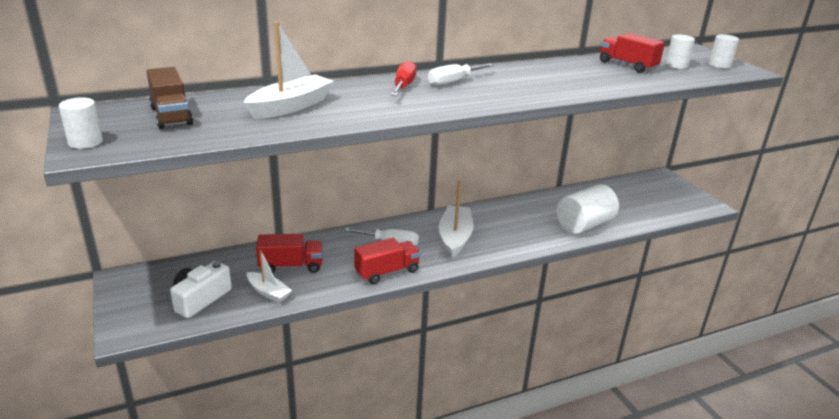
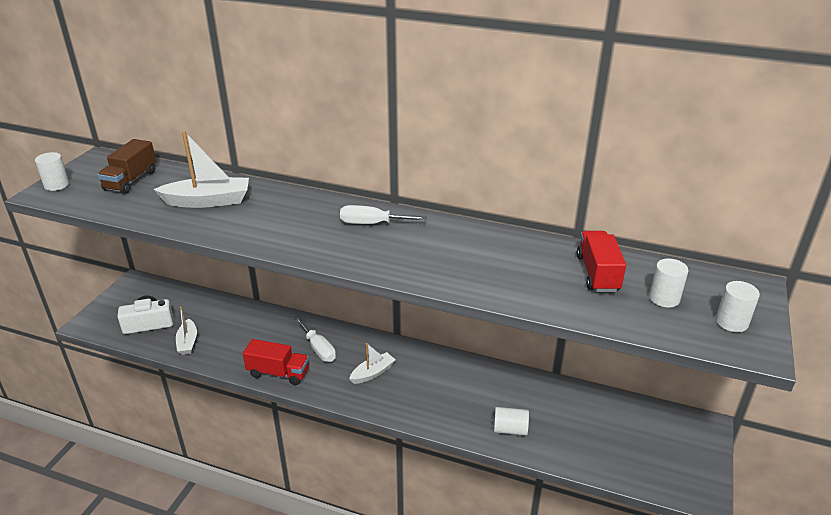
camera: 45 degrees right, 5 degrees up
red truck [256,234,323,273] -> none
red screwdriver [391,61,417,96] -> none
white boat [439,181,473,258] -> white boat [349,343,395,384], size x0.60
white cylinder [556,184,619,234] -> white cylinder [494,407,529,436], size x0.55

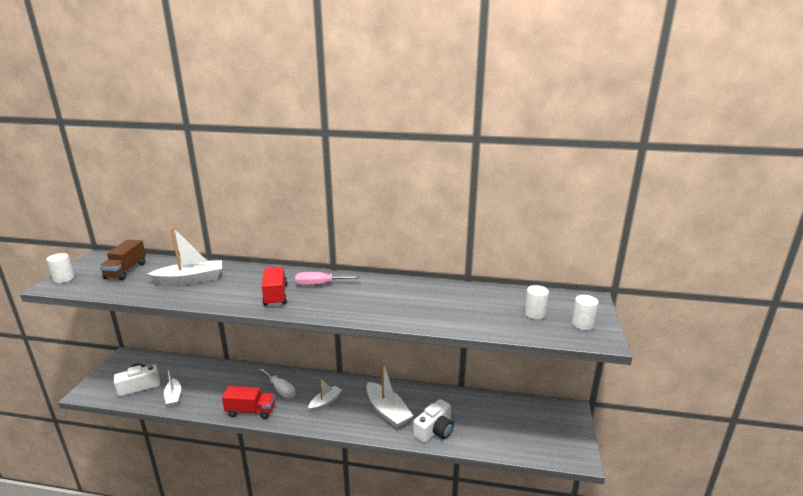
camera: 10 degrees left, 10 degrees down
white screwdriver [340,205,427,224] -> pink screwdriver [295,272,360,286]
white cylinder [494,407,529,436] -> white camera [413,399,454,443]
red truck [577,231,626,292] -> red truck moved to [262,267,288,306]
none -> white boat [366,361,413,428]

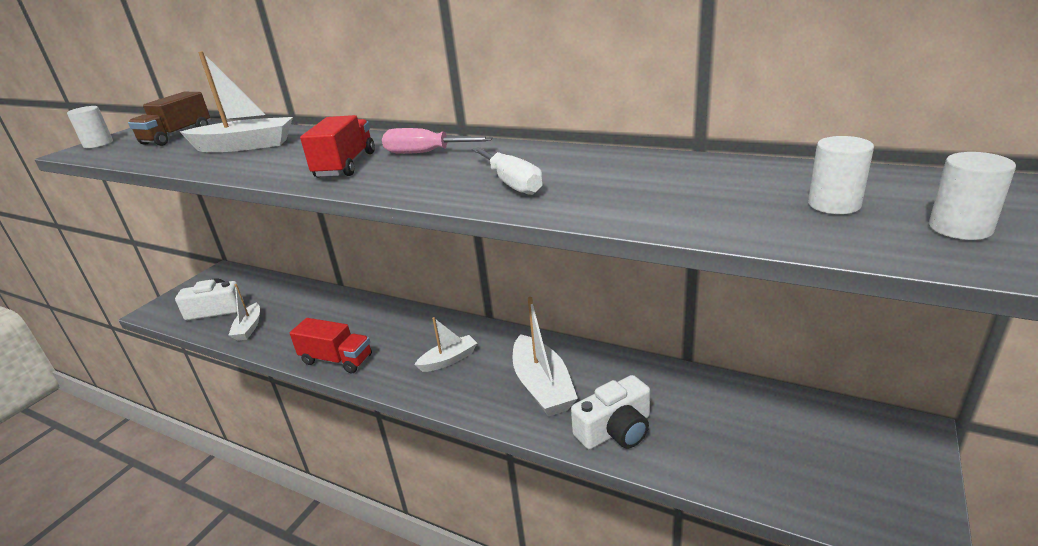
camera: 20 degrees right, 5 degrees up
white screwdriver [259,367,295,398] -> white screwdriver moved to [472,147,543,195]

